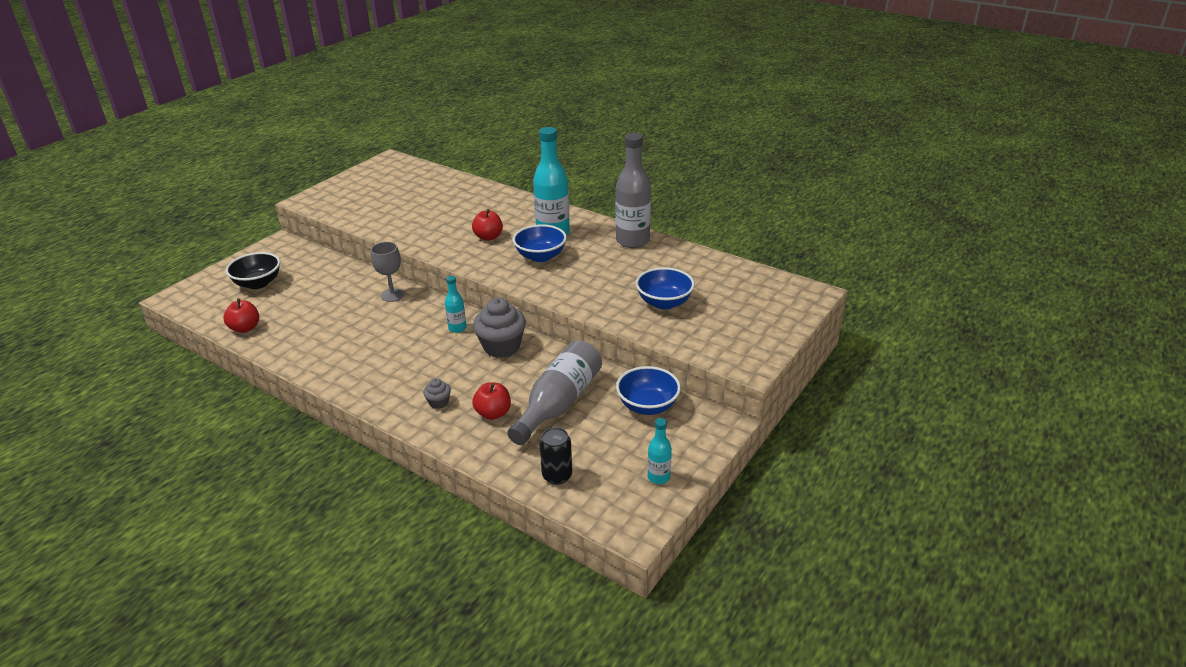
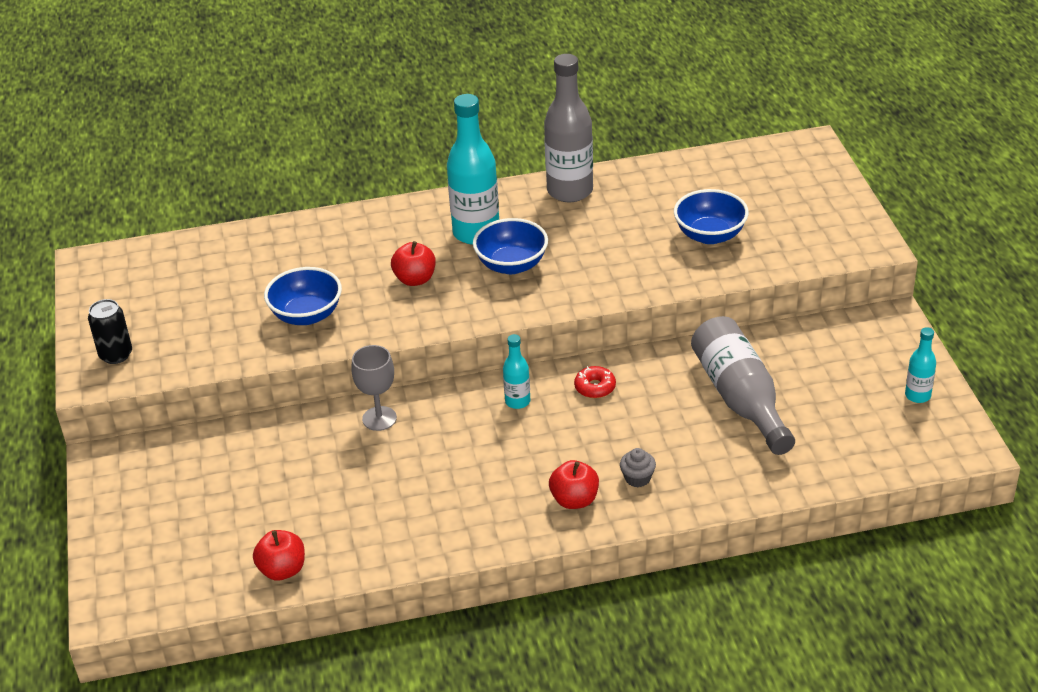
camera: 45 degrees left, 5 degrees up
black bowl [226,252,280,289] -> none
red apple [472,382,511,420] -> red apple moved to [549,460,599,509]
grey cupcake [473,298,526,358] -> red donut [574,366,616,398]
black can [540,427,572,485] -> black can moved to [88,299,132,364]
blue bowl [616,366,681,415] -> blue bowl moved to [264,267,342,325]

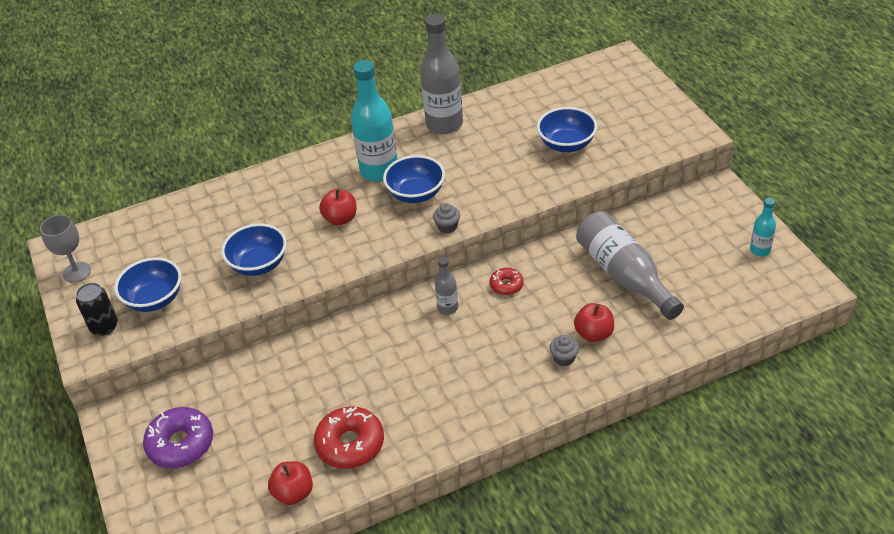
camera: 10 degrees left, 5 degrees up
grey goblet [351,345,397,431] -> grey goblet moved to [40,214,91,283]
turquoise bottle [503,334,530,409] -> grey bottle [435,256,458,315]
red apple [549,460,599,509] -> red apple moved to [574,303,614,342]
none -> blue bowl [114,257,182,312]
none -> purple donut [143,407,213,468]
none -> red donut [314,406,384,469]
none -> grey cupcake [433,203,460,233]

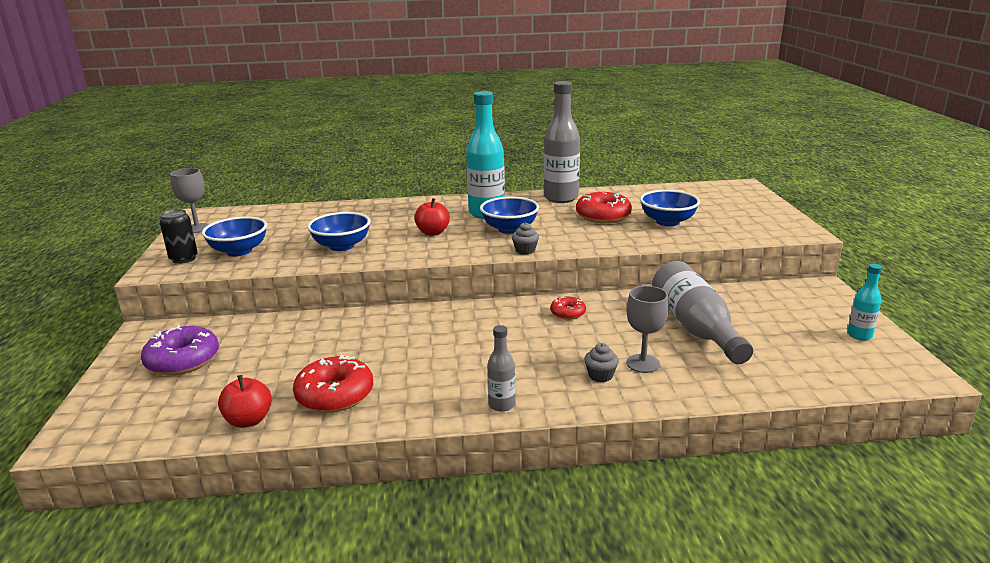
camera: 15 degrees right, 20 degrees down
grey bottle [435,256,458,315] -> grey bottle moved to [487,325,515,412]
red apple [574,303,614,342] -> grey goblet [626,286,669,373]
none -> red donut [576,191,632,223]

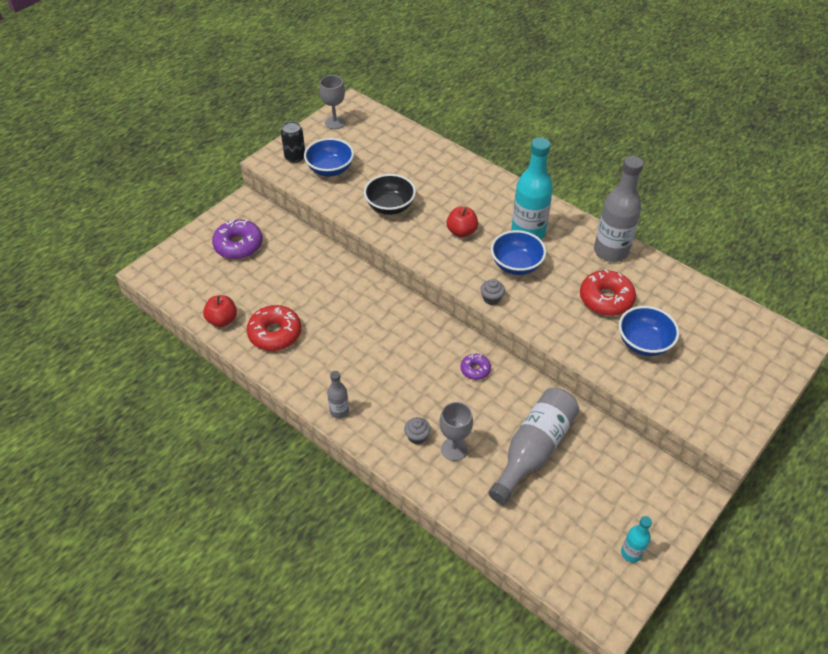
camera: 45 degrees right, 25 degrees up
blue bowl [307,212,370,251] -> black bowl [364,174,416,215]
red donut [550,296,586,320] -> purple donut [461,354,491,380]

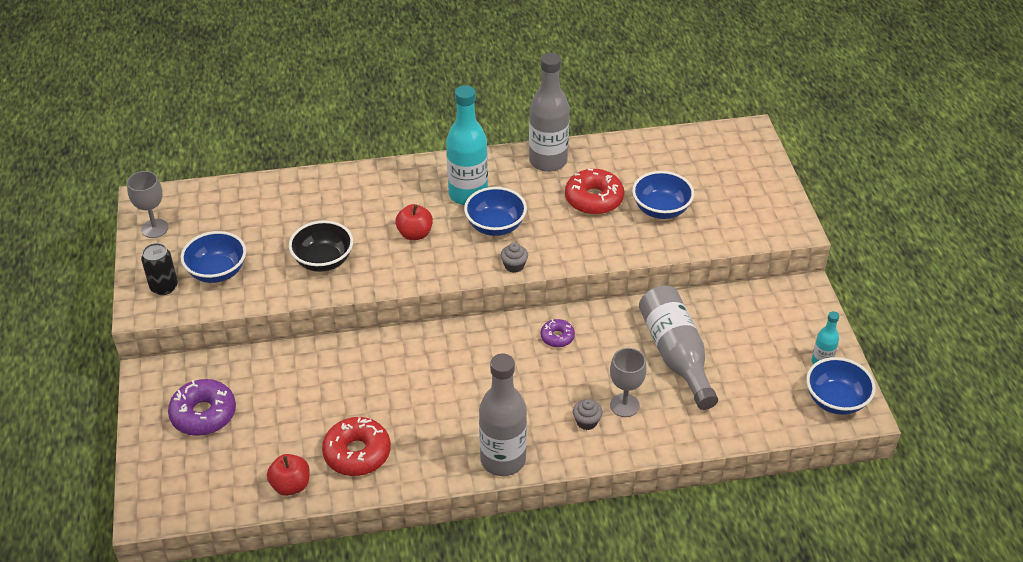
camera: 50 degrees left, 5 degrees down
grey bottle [327,371,349,419] -> grey bottle [479,354,527,476], size x2.02
none -> blue bowl [806,357,876,415]

